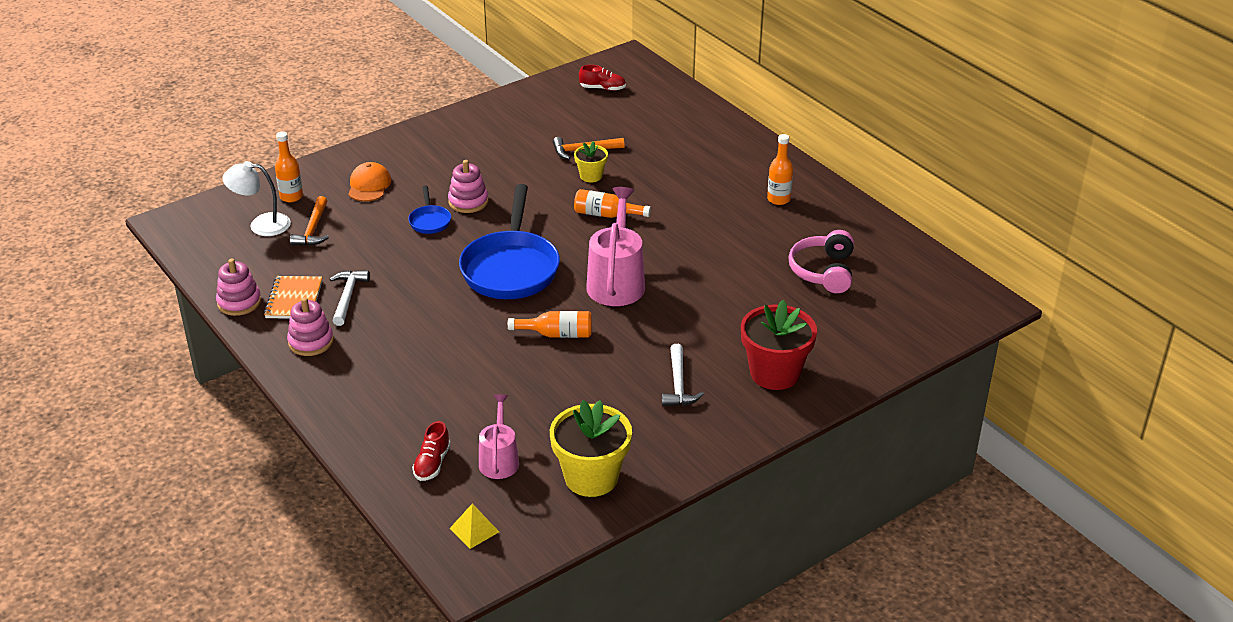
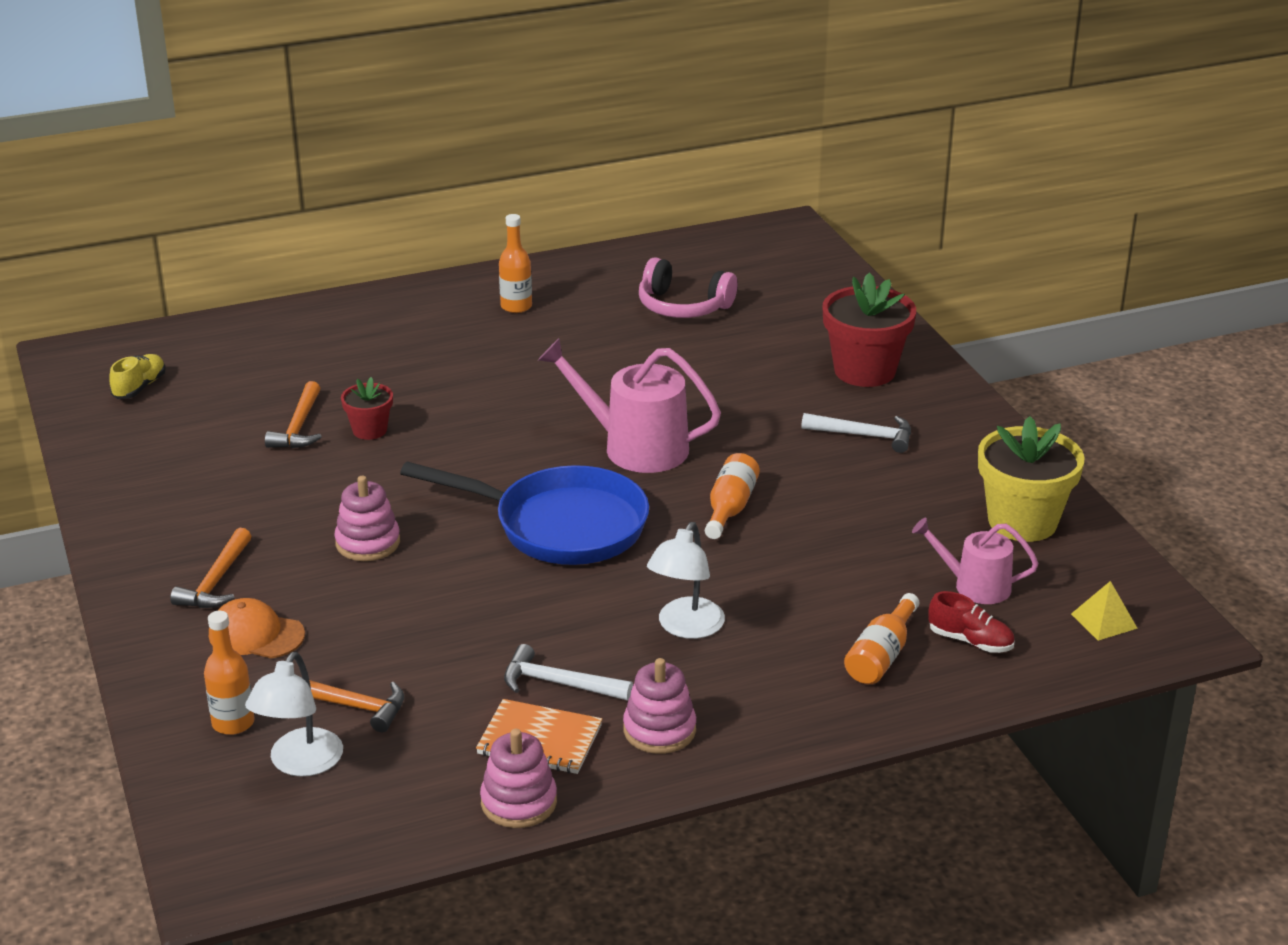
camera: 75 degrees left, 5 degrees down
blue pan [408,186,451,234] -> none
yellow flower pot [574,141,608,182] -> red flower pot [341,377,393,440]
orange bottle [574,189,651,218] -> orange bottle moved to [844,593,919,684]
red shoe [579,65,626,91] -> yellow shoe [109,354,166,399]
none -> orange hammer [170,528,251,608]
none -> white lamp [647,522,725,639]

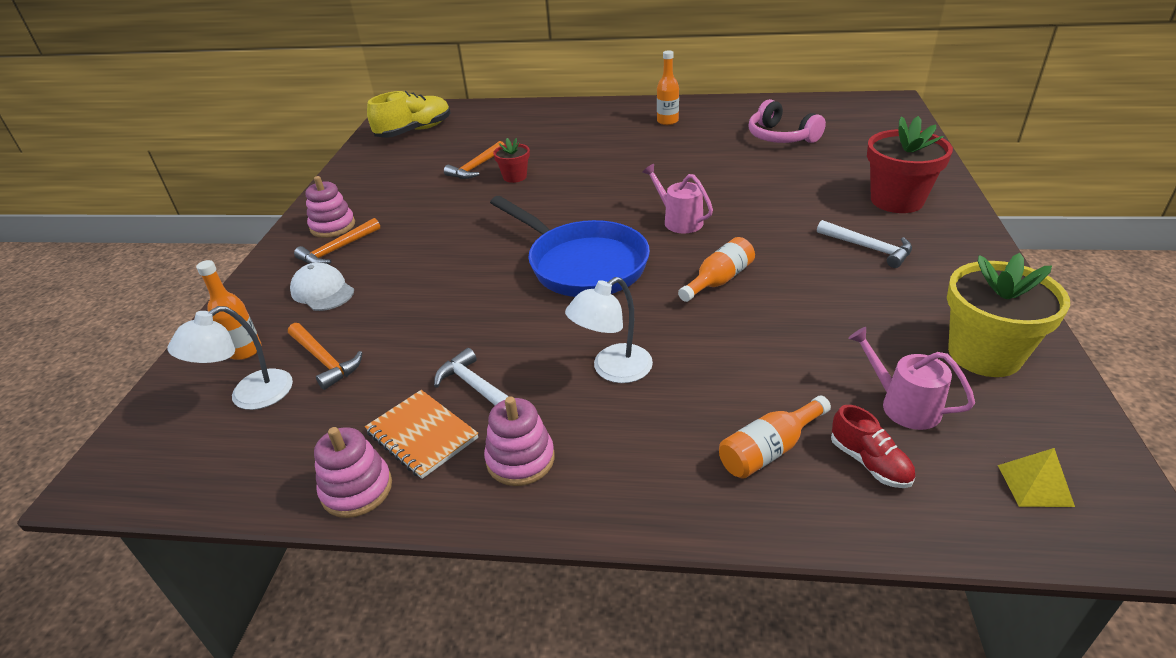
camera: 30 degrees right, 5 degrees up
yellow shoe [109,354,166,399] -> yellow shoe [367,91,450,138], size x1.81
orange cap [209,598,305,659] -> white cap [290,263,354,311]
pink stacking toy [334,476,400,561] -> pink stacking toy moved to [305,176,355,238]
pink watering can [538,338,721,473] -> pink watering can [642,164,713,233], size x0.60

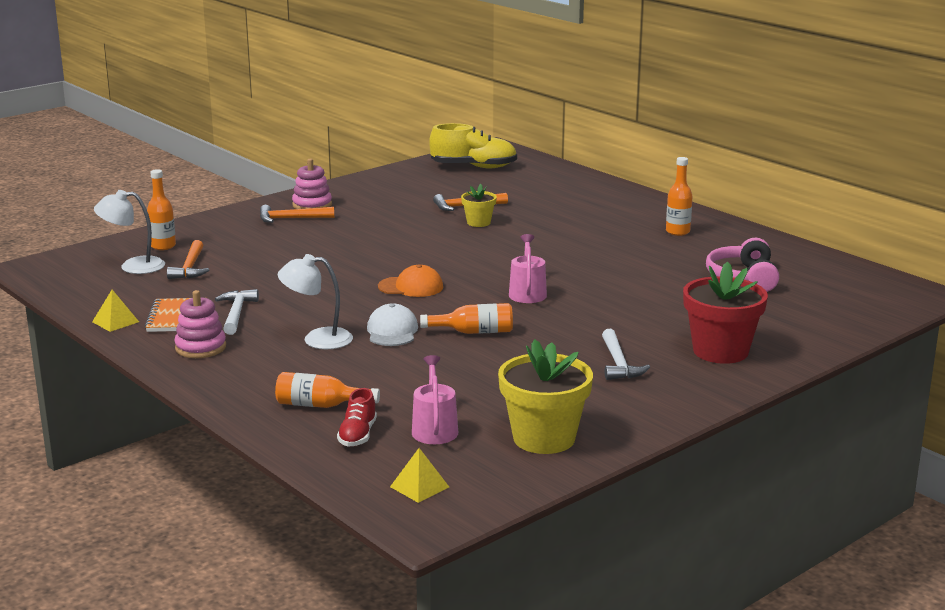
camera: 40 degrees right, 15 degrees down
white cap [290,263,354,311] -> white cap moved to [367,303,418,346]
pink stacking toy [314,427,392,518] -> yellow pyramid [92,290,139,332]
blue pan [490,196,650,297] -> orange cap [378,264,443,297]
red flower pot [493,138,530,183] -> yellow flower pot [461,184,497,227]

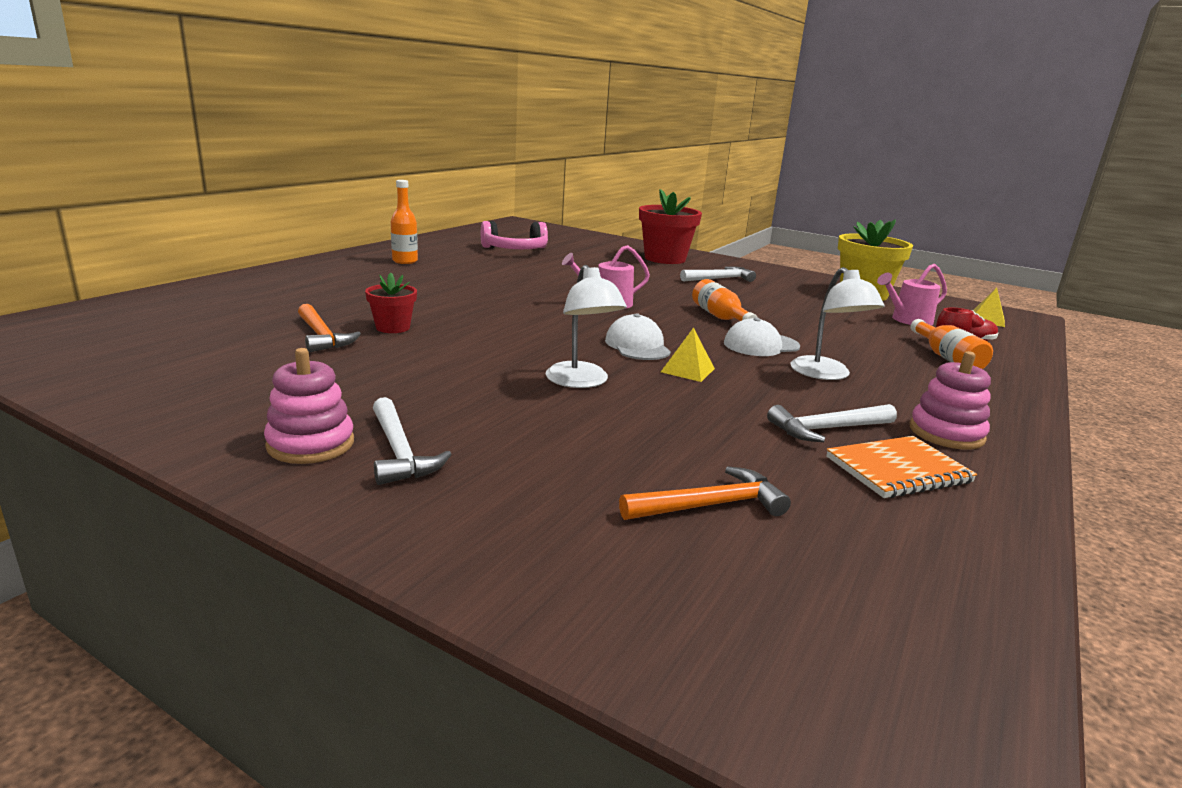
camera: 110 degrees left, 0 degrees up
yellow pyramid [92,290,139,332] -> yellow pyramid moved to [661,327,715,382]
white lamp [94,190,165,274] -> white lamp moved to [546,265,627,388]
orange bottle [147,169,176,250] -> none
orange hammer [260,205,334,223] -> white hammer [373,397,452,485]
orange cap [378,264,443,297] -> white cap [605,313,671,360]
yellow shoe [429,123,517,169] -> none
yellow flower pot [461,184,497,227] -> red flower pot [365,272,417,333]

